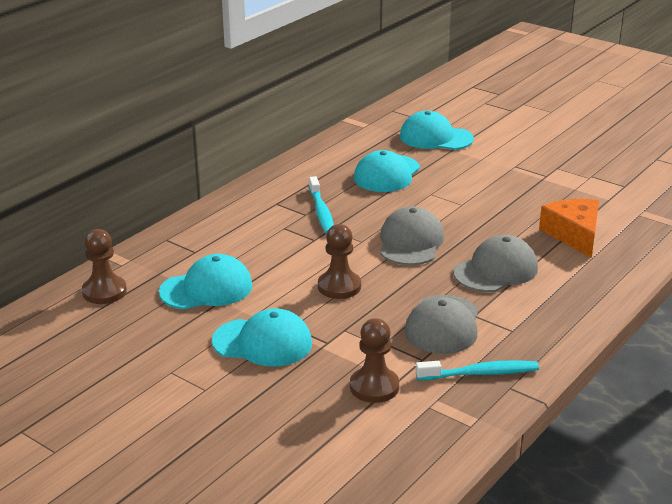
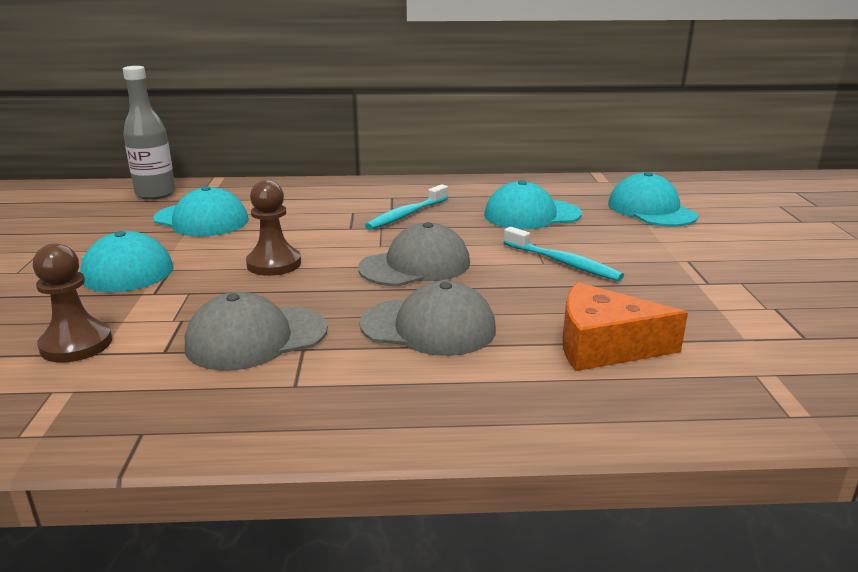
camera: 50 degrees right, 5 degrees down
brown pawn [82,229,127,304] -> grey bottle [123,66,176,200]
turquoise toothbrush [415,360,539,380] -> turquoise toothbrush moved to [503,227,624,281]
orange cheese [539,199,599,258] -> orange cheese turned 120 degrees counterclockwise [563,282,688,371]

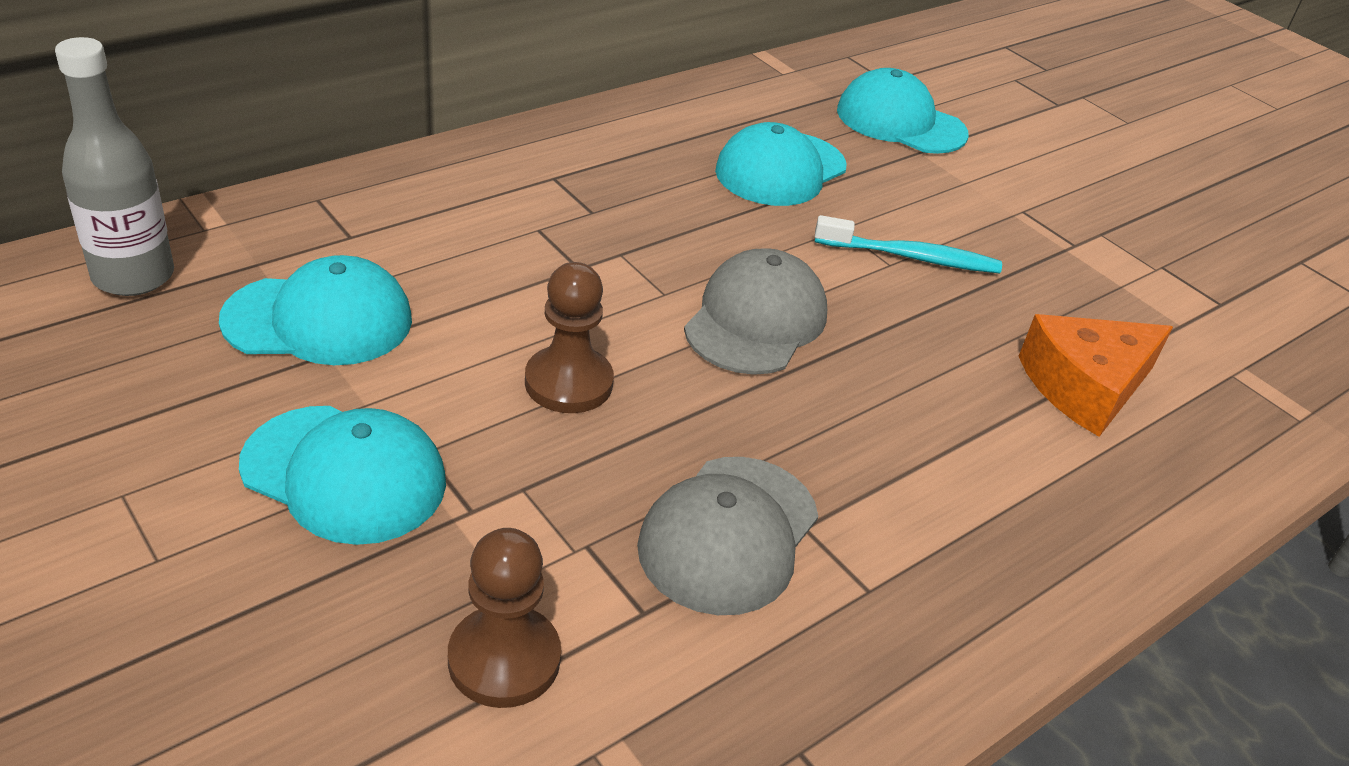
camera: 40 degrees left, 15 degrees up
grey cap [359,281,496,356] -> none
turquoise toothbrush [365,184,448,230] -> none

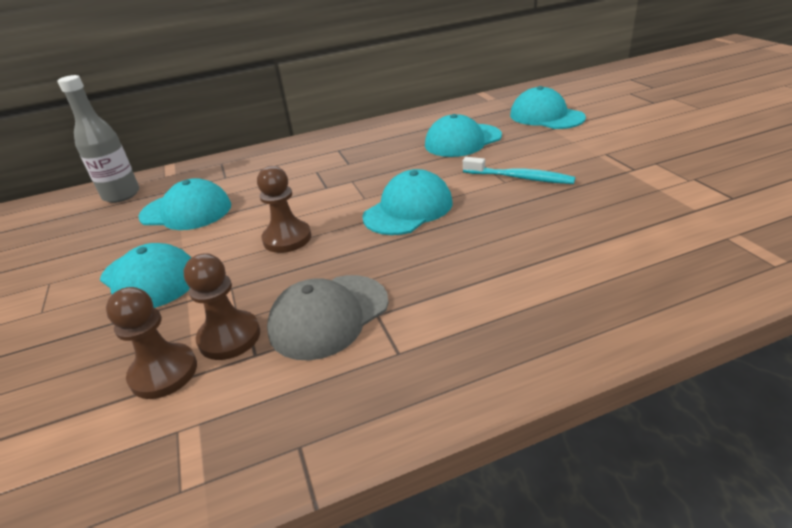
camera: 25 degrees right, 5 degrees down
grey cap [684,248,827,375] -> turquoise cap [362,169,452,235]
orange cheese [1019,314,1173,437] -> none
none -> brown pawn [183,253,260,360]

